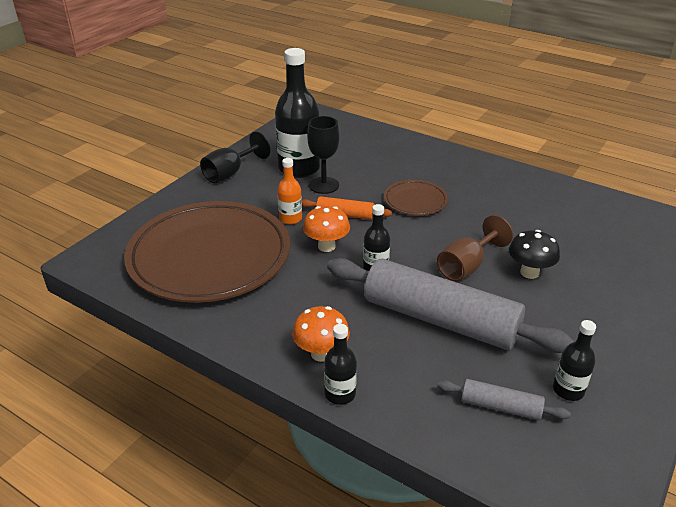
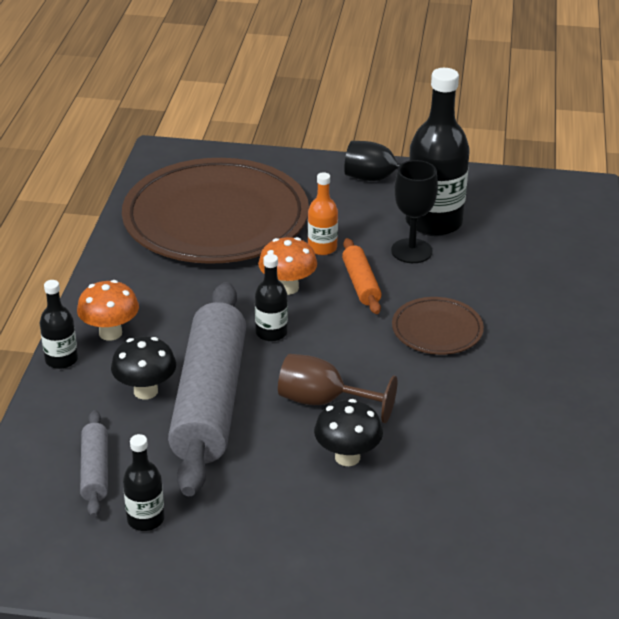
camera: 65 degrees right, 0 degrees up
none -> black mushroom [111,336,176,400]

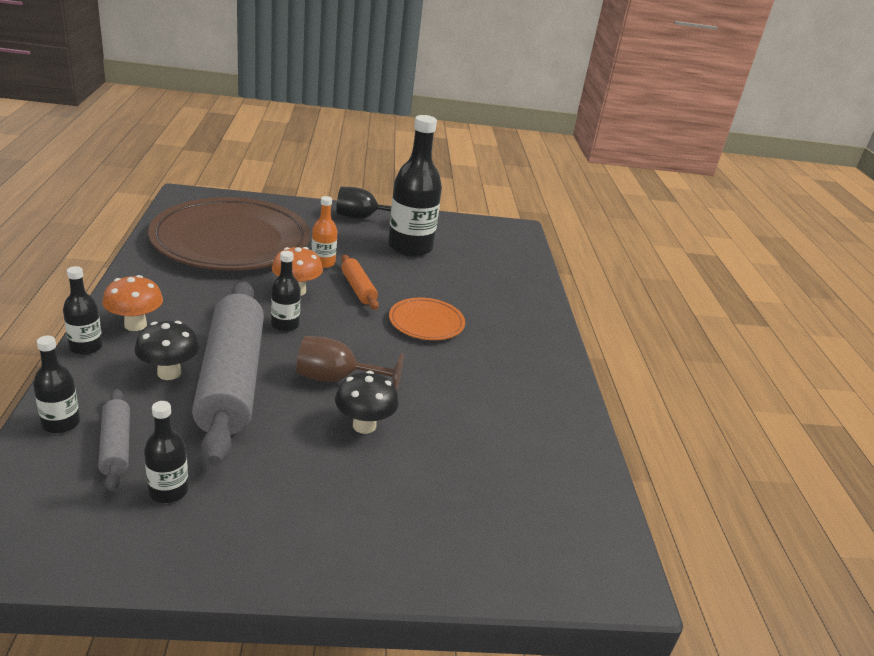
camera: 15 degrees left, 5 degrees down
black goblet [391,160,438,263] -> none
brown plate [392,297,484,355] -> orange plate [389,298,465,340]
none -> black bottle [33,335,80,433]

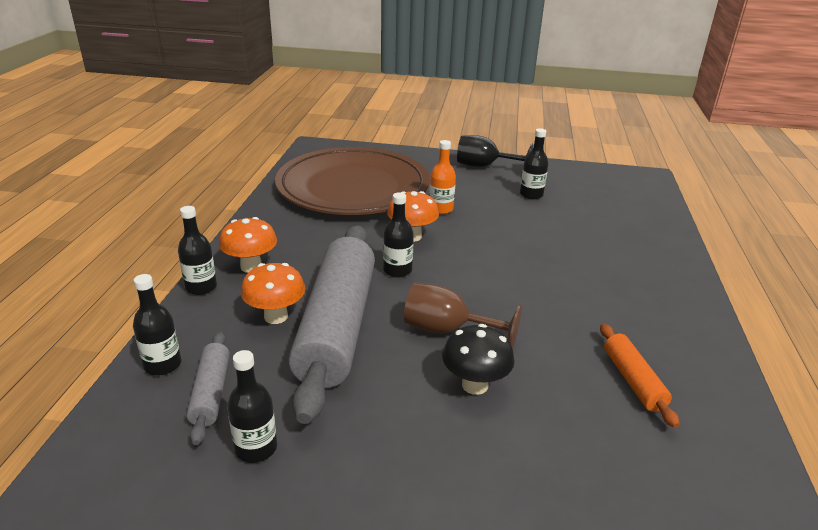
camera: 15 degrees right, 0 degrees up
black mushroom [135,321,199,380] -> orange mushroom [241,263,305,324]
orange rolling pin [341,255,379,310] -> orange rolling pin moved to [600,323,679,428]
black bottle [388,115,442,257] -> black bottle [520,128,548,199], size x0.50
orange plate [389,298,465,340] -> none

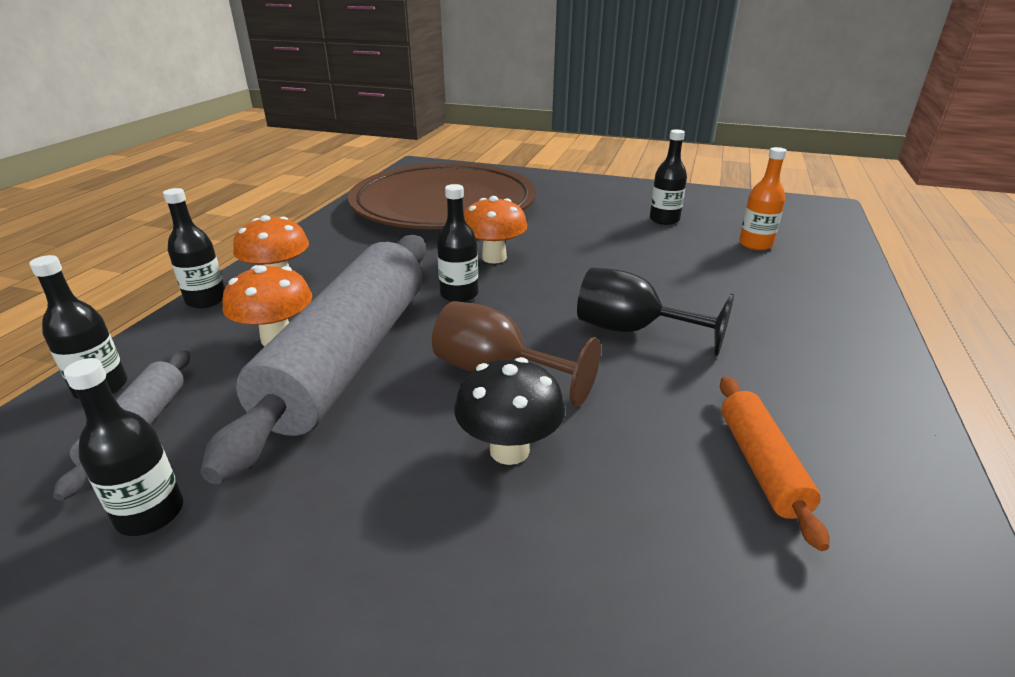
camera: 10 degrees right, 0 degrees up
orange bottle [429,140,456,214] -> orange bottle moved to [739,147,787,250]
black goblet [457,135,533,167] -> black goblet moved to [577,268,734,356]

